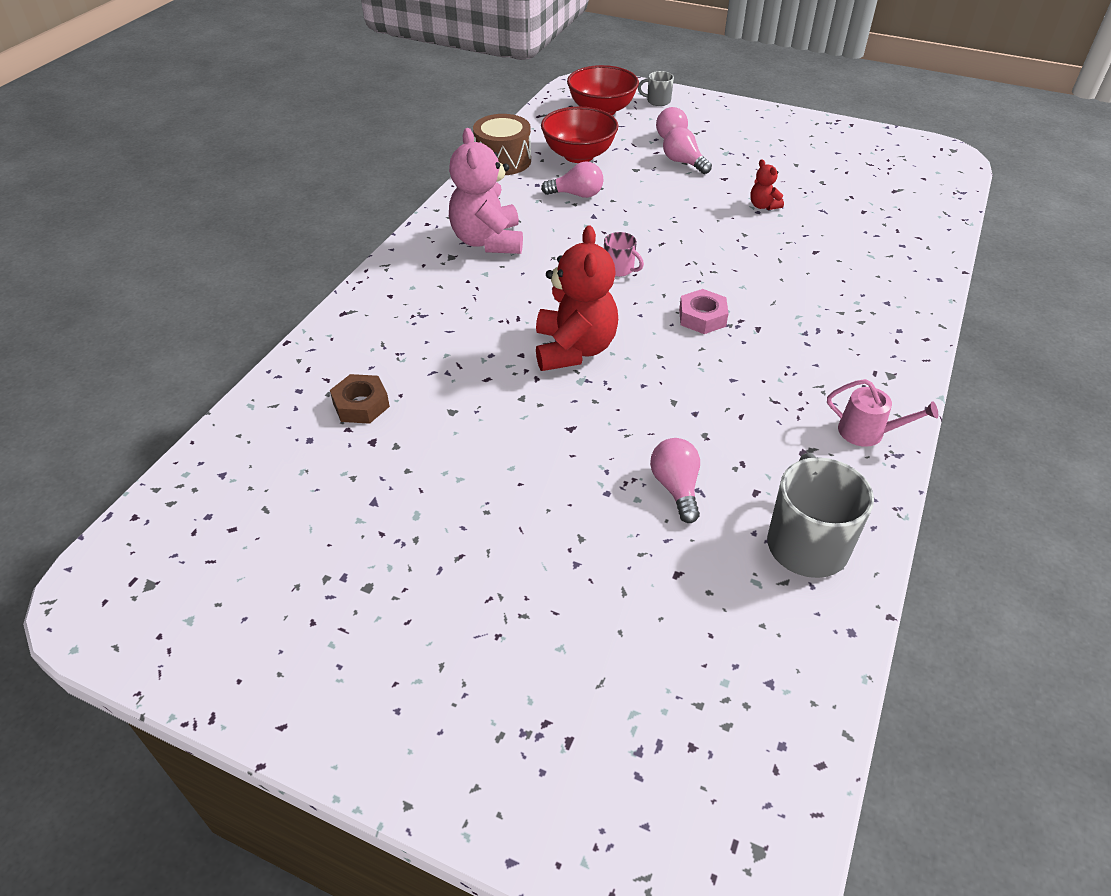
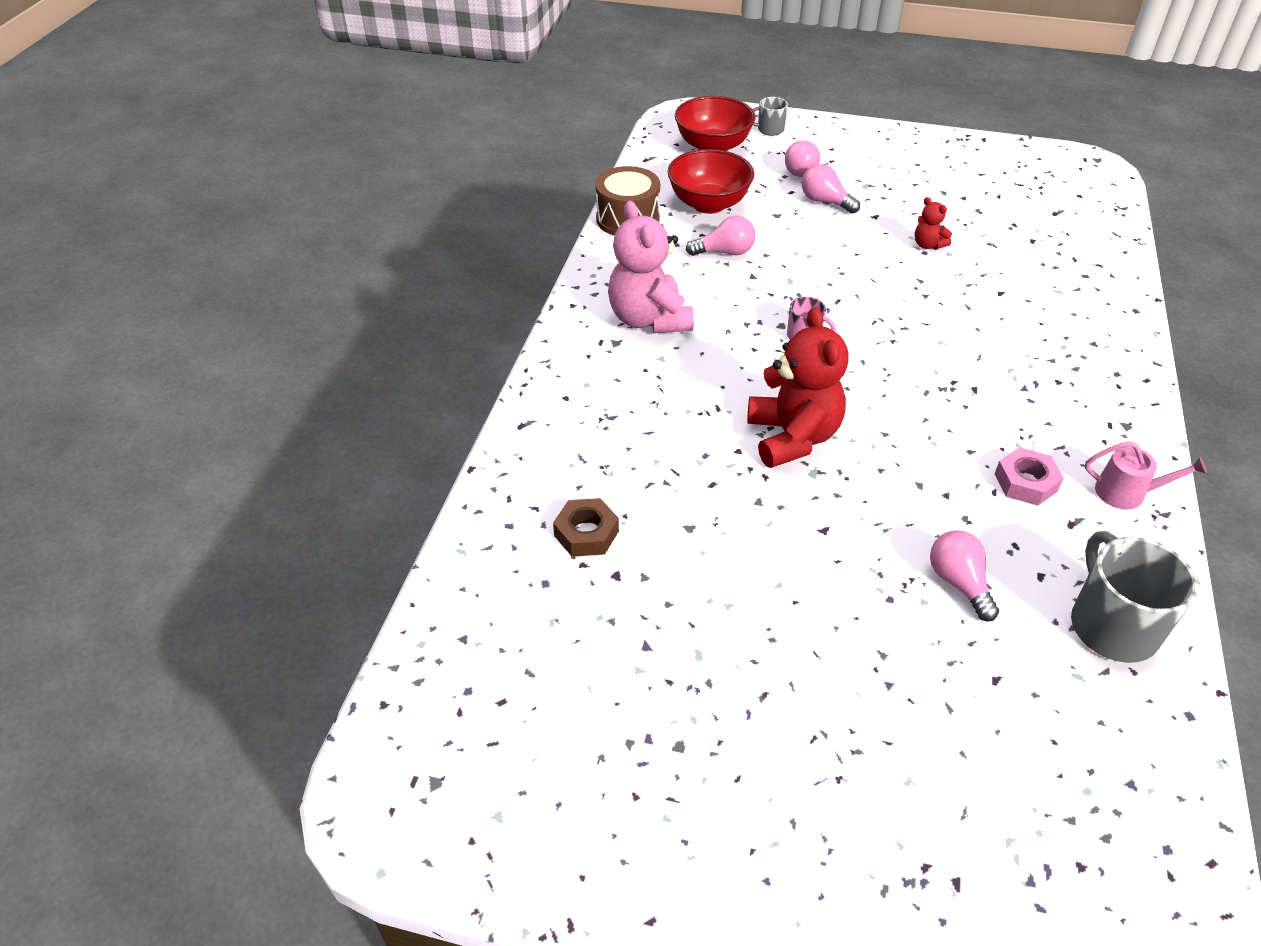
camera: 10 degrees left, 0 degrees up
pink nut [679,289,729,334] -> pink nut moved to [995,447,1064,506]

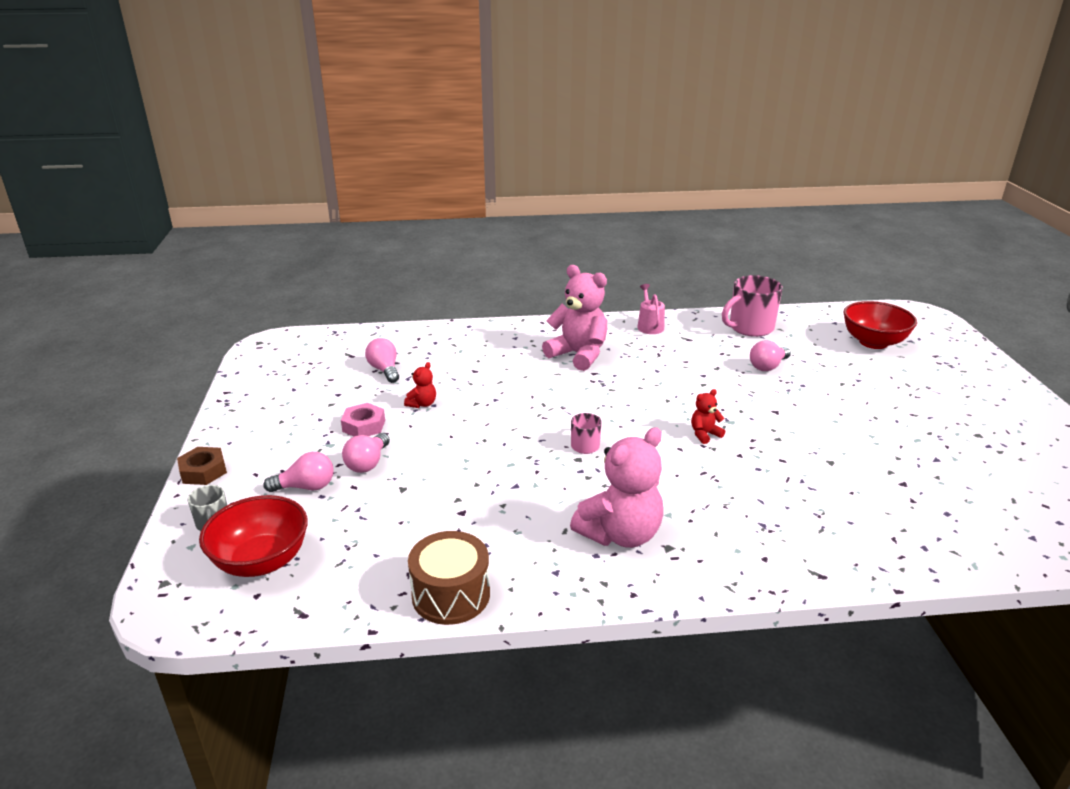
camera: 110 degrees left, 15 degrees down
brown nut [553,498,619,557] -> brown nut moved to [177,447,227,485]
red bowl [667,149,754,214] -> red bowl moved to [843,301,917,349]
pink light bulb [686,216,756,256] -> pink light bulb moved to [365,338,399,383]
red teddy bear [747,307,849,468] -> red teddy bear [691,389,725,444], size x0.46
pink nut [995,447,1064,506] -> pink nut moved to [341,403,385,437]
grey mug [1071,531,1198,663] -> pink mug [722,275,783,337]
none -> pink teddy bear [542,265,607,371]

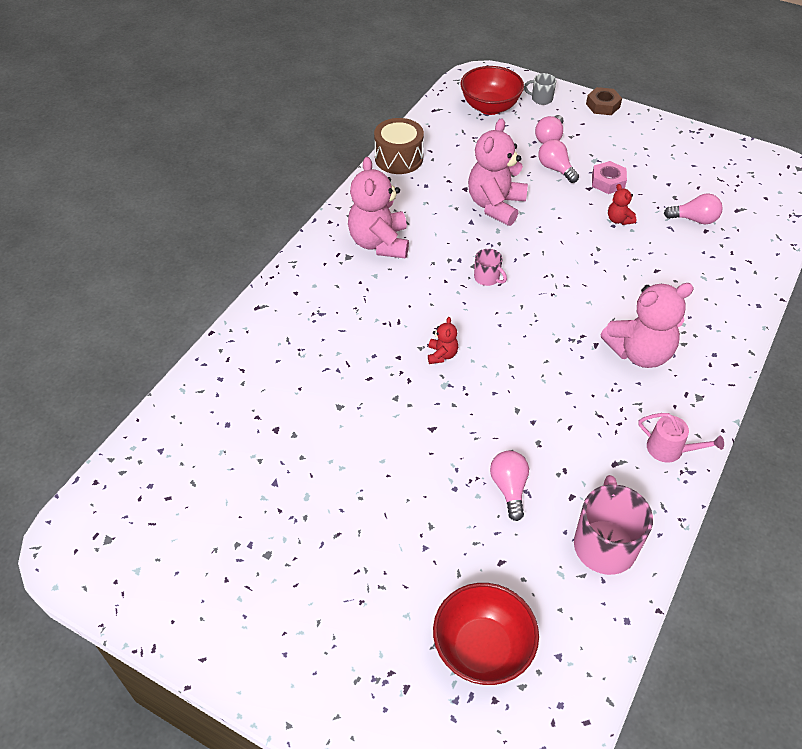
camera: 125 degrees right, 20 degrees up
none -> pink teddy bear [468,118,528,226]

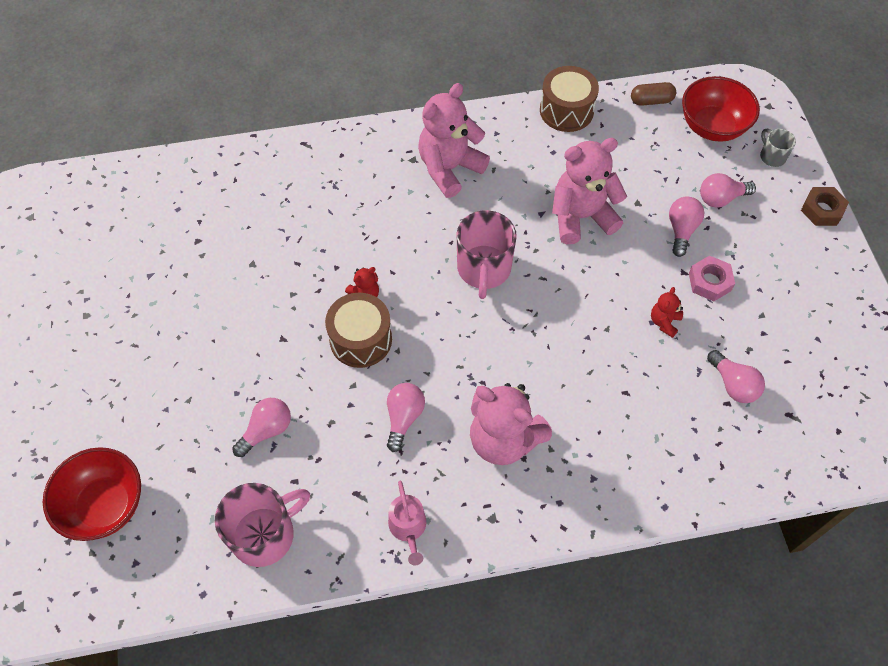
camera: 50 degrees right, 10 degrees up
pink mug [474,249,507,286] -> pink mug [457,210,517,299], size x1.95
none -> brown drum [325,293,392,368]
none -> pink light bulb [387,383,425,452]
none -> brown capsule [631,82,676,106]

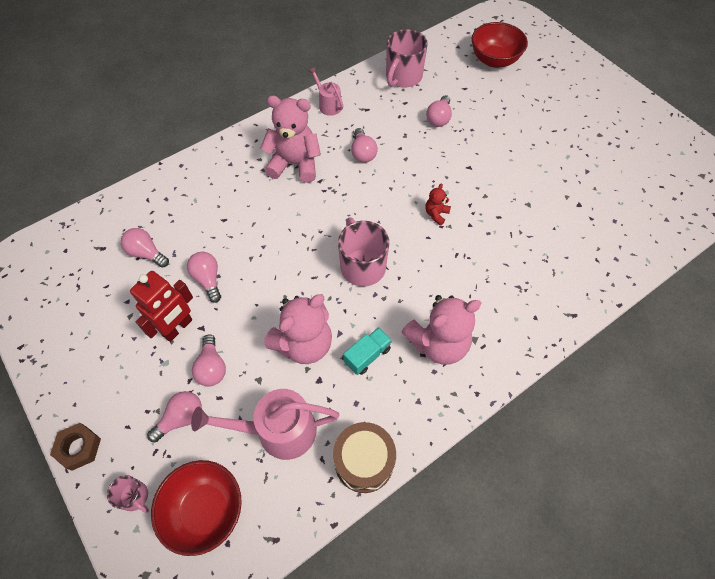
camera: 155 degrees right, 0 degrees up
brown drum [325,293,392,368] -> none
pink teddy bear [418,83,490,198] -> pink teddy bear turned 45 degrees clockwise [401,295,482,365]
brown capsule [631,82,676,106] -> none
red teddy bear [651,287,683,338] -> pink light bulb [187,252,221,303]
pink nut [689,255,735,301] -> red robot [130,271,193,342]
grey mug [760,128,796,167] -> pink mug [107,475,149,513]
none -> pink watering can [191,389,339,460]
none -> turquoise truck [343,327,392,375]

